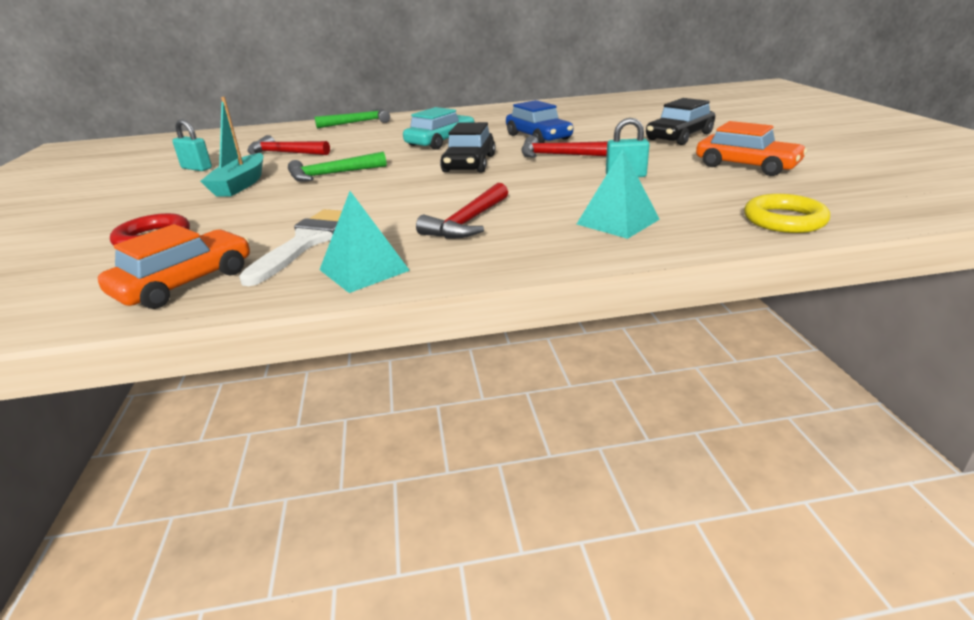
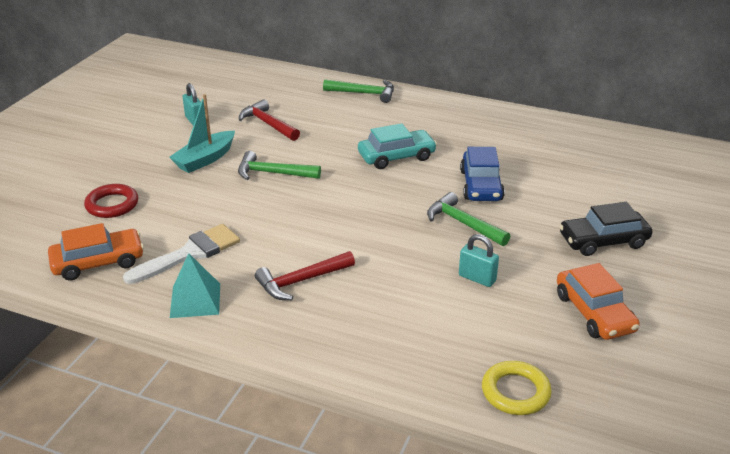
camera: 30 degrees right, 5 degrees up
black car [440,122,496,173] -> none
red hammer [521,136,608,158] -> green hammer [427,192,510,246]
turquoise pyramid [577,149,660,239] -> none

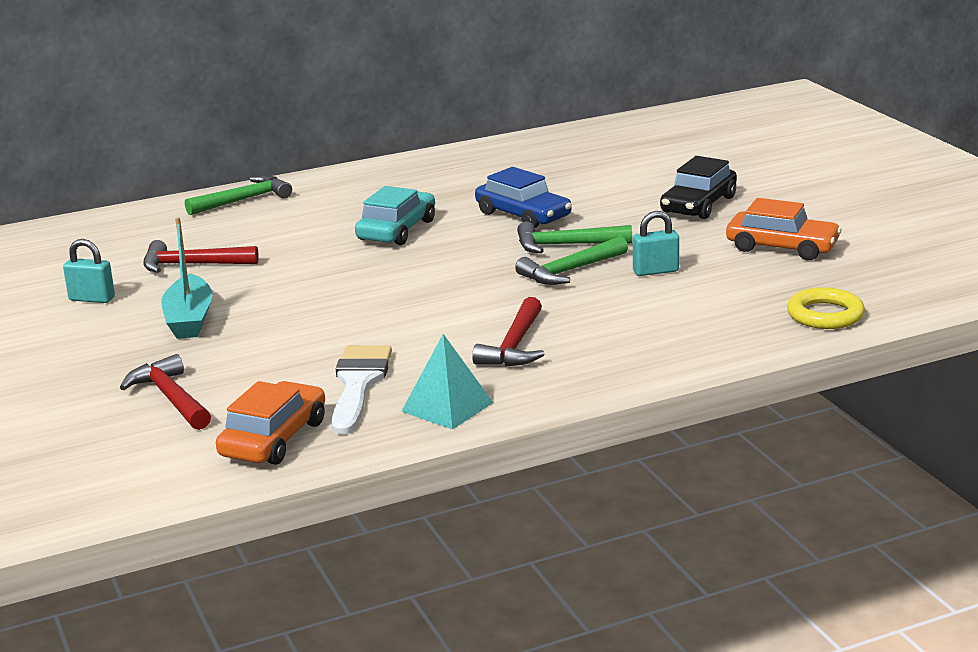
camera: 45 degrees left, 10 degrees down
red ring [84,184,138,218] -> red hammer [120,354,211,430]
green hammer [238,151,321,180] -> green hammer moved to [515,236,628,285]

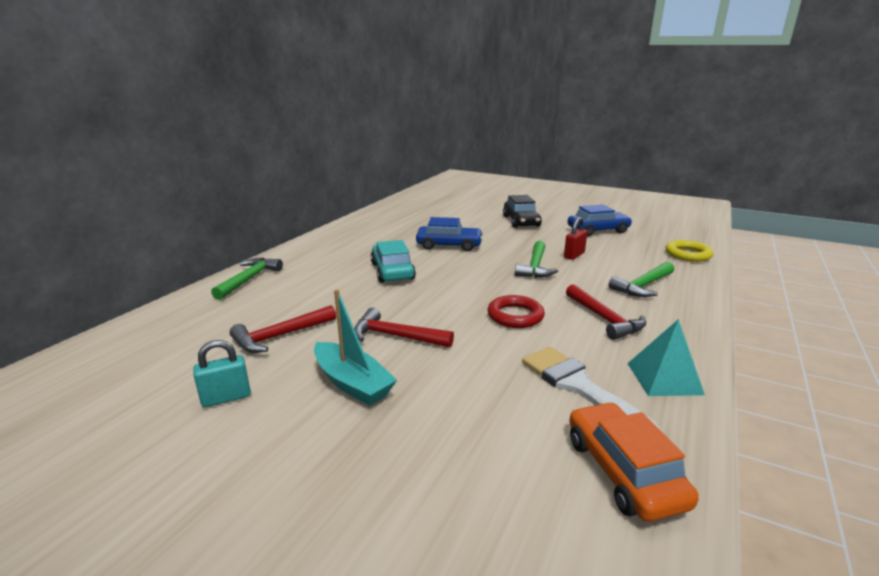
camera: 40 degrees left, 0 degrees up
red hammer [120,354,211,430] -> red hammer moved to [354,308,454,348]
green hammer [517,222,632,253] -> green hammer moved to [609,262,674,297]
turquoise padlock [633,211,679,276] -> red padlock [564,217,588,260]
orange car [726,198,842,260] -> blue car [568,204,632,236]
none -> red ring [488,295,545,328]

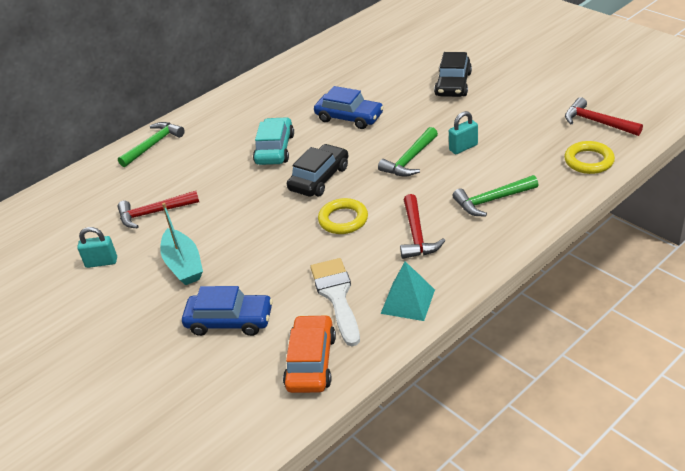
camera: 25 degrees right, 15 degrees up
red hammer [354,308,454,348] -> red hammer moved to [565,97,643,136]
red ring [488,295,545,328] -> yellow ring [318,198,368,234]
red padlock [564,217,588,260] -> turquoise padlock [449,111,478,154]
blue car [568,204,632,236] -> blue car moved to [182,286,273,336]
none -> black car [287,144,348,197]

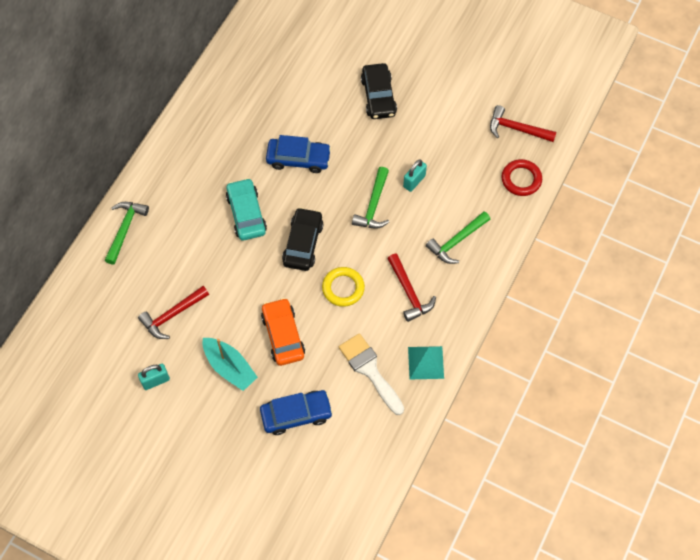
camera: 25 degrees left, 25 degrees up
orange car [283,314,336,393] -> orange car moved to [261,298,305,366]
yellow ring [564,141,615,174] -> red ring [501,159,542,196]

